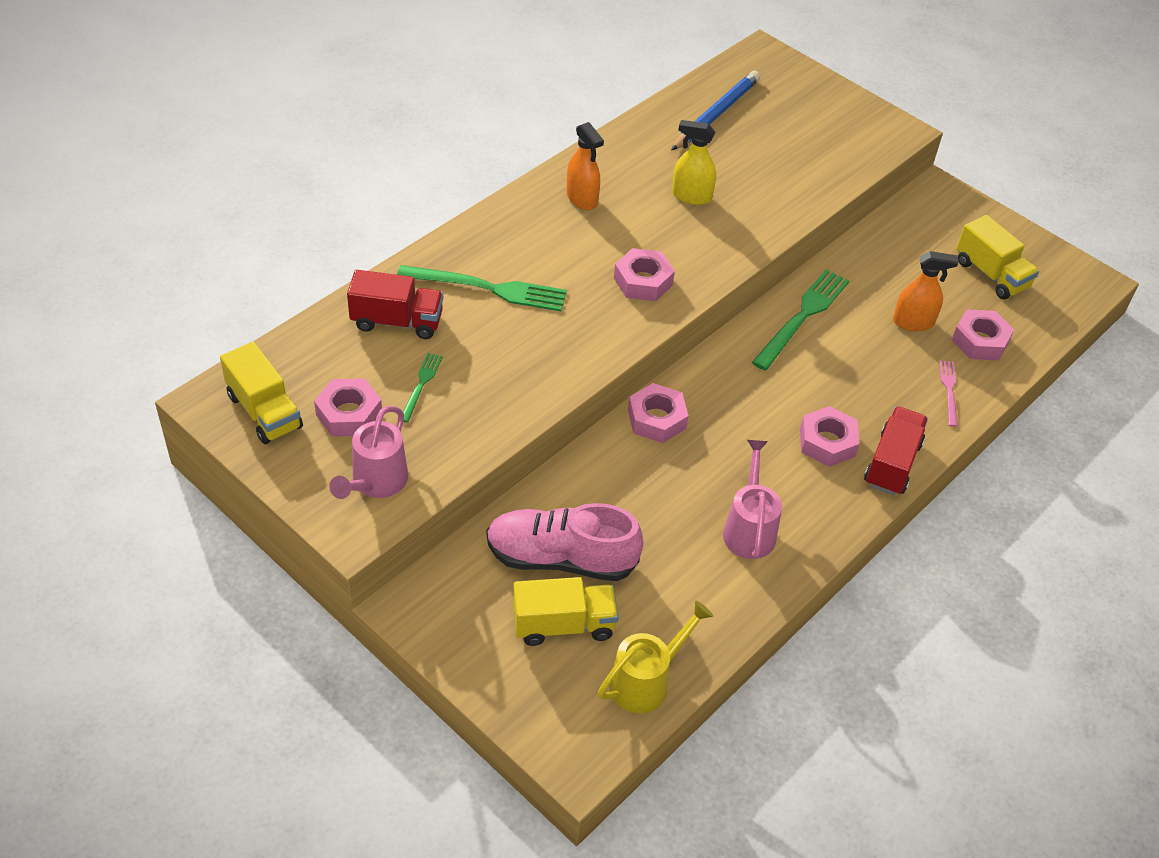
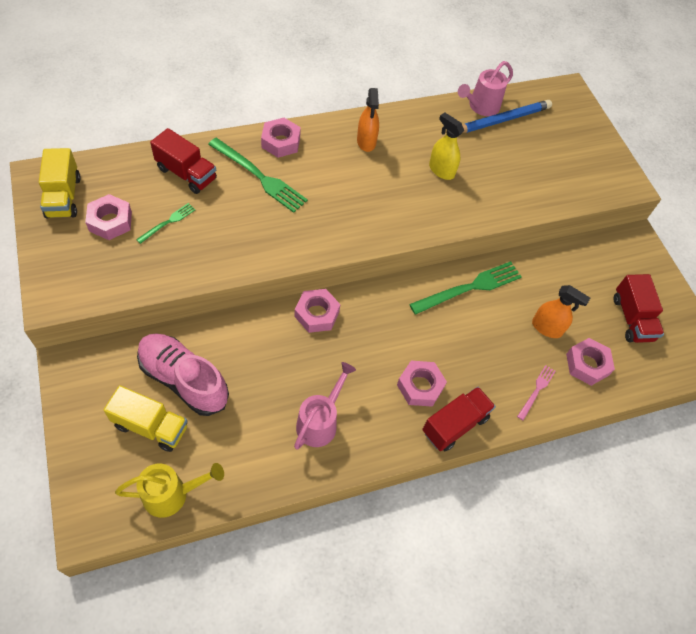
camera: 25 degrees right, 10 degrees up
pink watering can [329,406,408,499] -> pink watering can moved to [458,61,513,116]
pink nut [614,248,675,301] -> pink nut moved to [261,118,301,158]
yellow truck [956,215,1039,300] -> red truck [613,274,664,343]

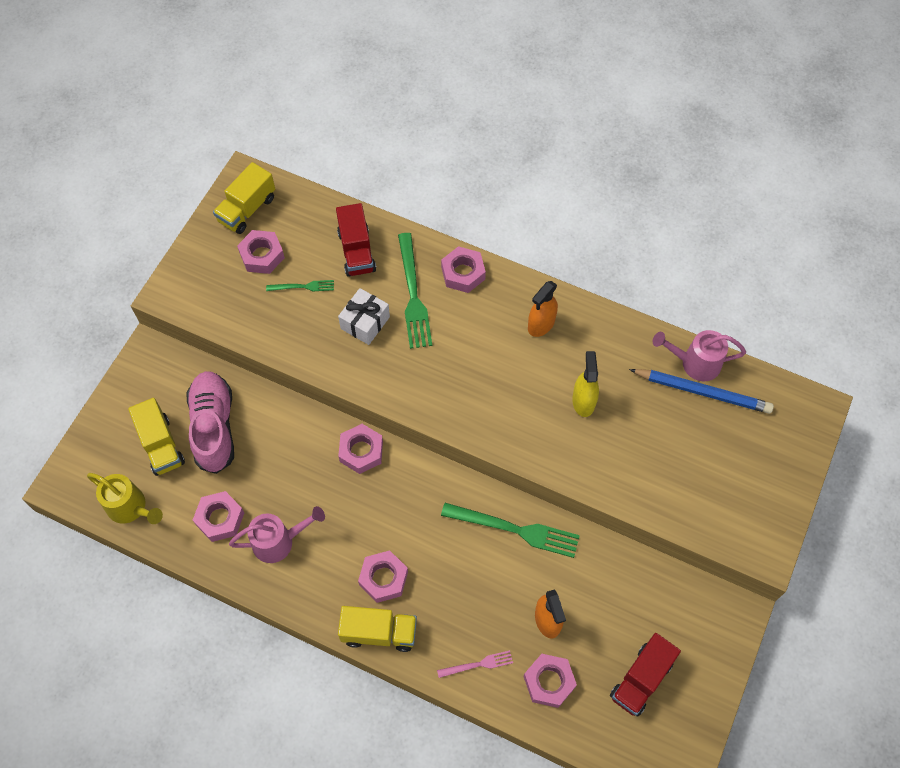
camera: 50 degrees right, 5 degrees up
red truck [422,387,496,451] -> yellow truck [338,606,417,652]
none -> pink nut [193,491,244,542]
none -> white gift [338,288,390,345]

